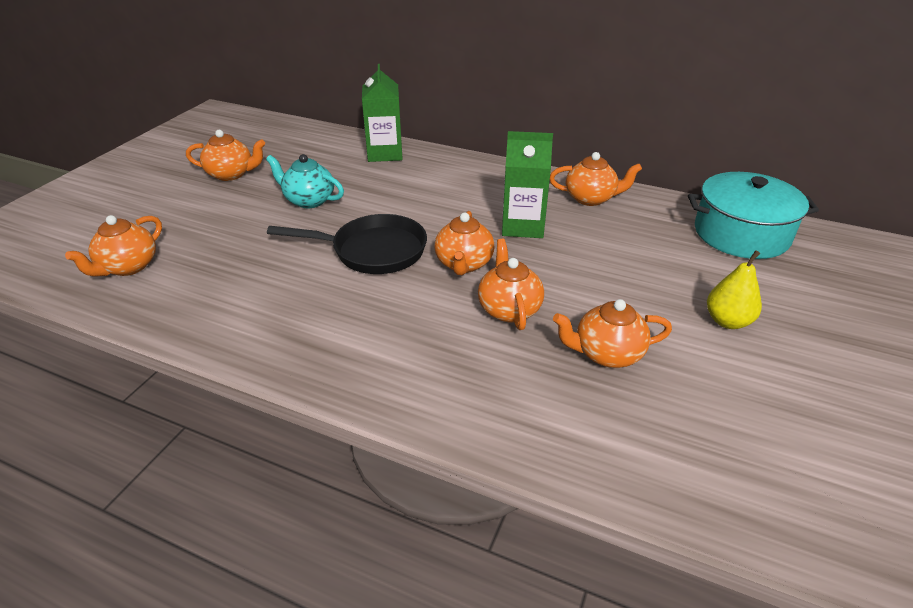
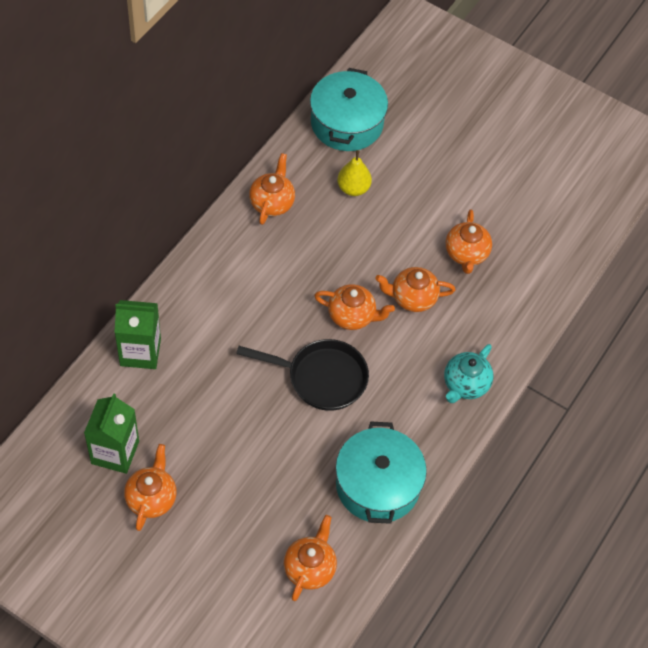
camera: 85 degrees left, 20 degrees up
orange teapot [65,215,162,276] -> orange teapot turned 105 degrees counterclockwise [284,515,337,601]
turquoise teapot [266,154,344,208] -> turquoise teapot moved to [444,344,493,403]
black pan [267,214,427,274] -> black pan turned 90 degrees clockwise [236,339,369,411]
green carton [502,131,553,238] -> green carton moved to [84,393,139,474]
yellow pear [707,250,762,329] -> yellow pear moved to [337,150,372,196]
none -> turquoise pot [336,422,427,524]

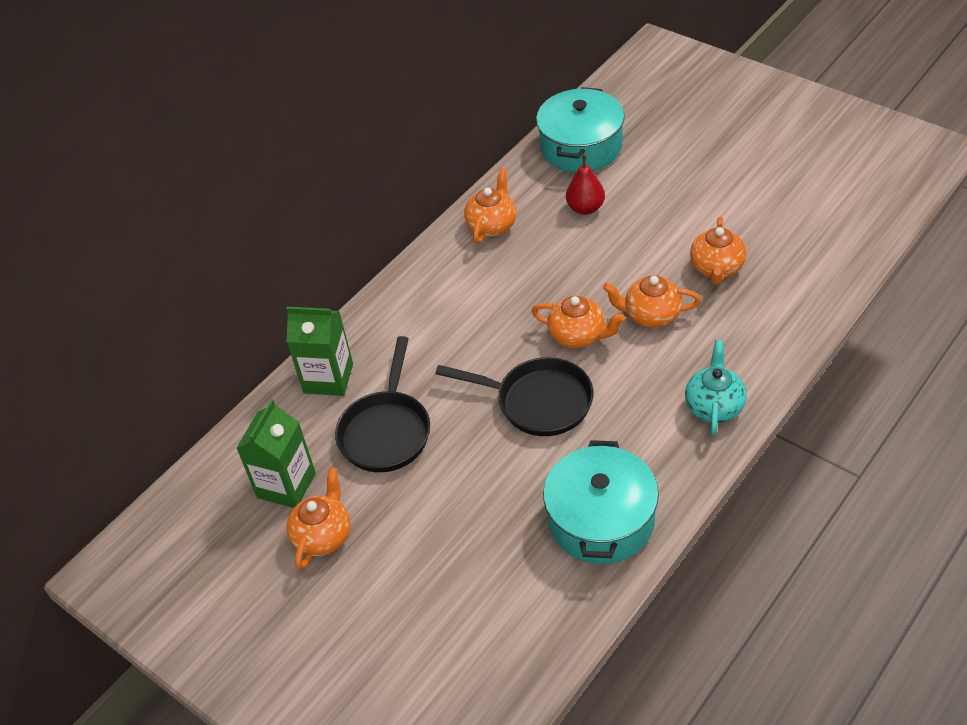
camera: 15 degrees right, 10 degrees down
orange teapot [284,515,337,601] -> none
yellow pear [337,150,372,196] -> red pear [566,155,605,215]
turquoise teapot [444,344,493,403] -> turquoise teapot turned 150 degrees clockwise [685,340,747,435]
none -> black pan [335,336,430,472]

